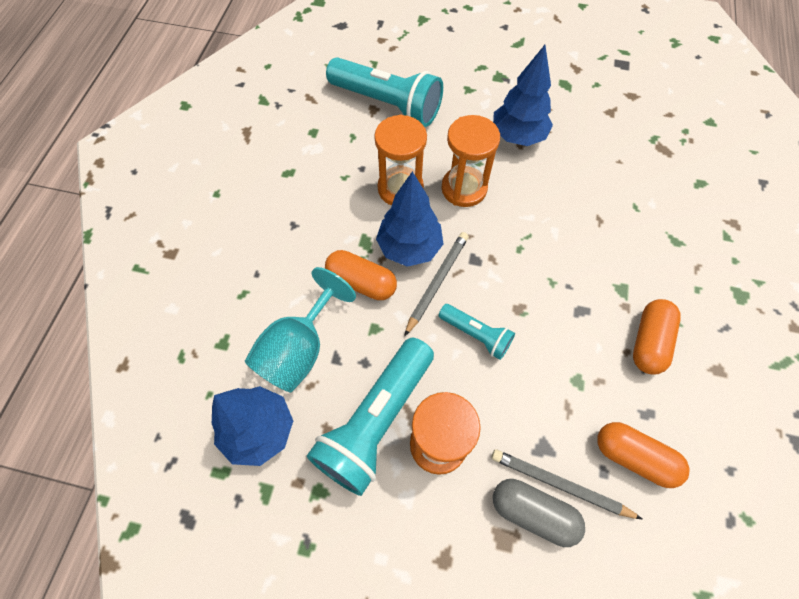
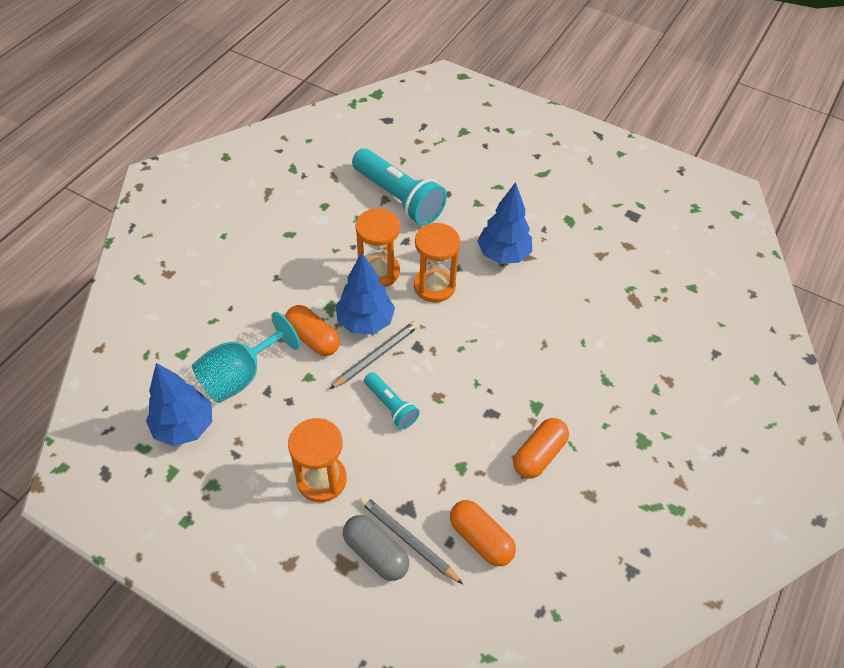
camera: 15 degrees right, 10 degrees down
turquoise flashlight [307,338,434,496] -> none

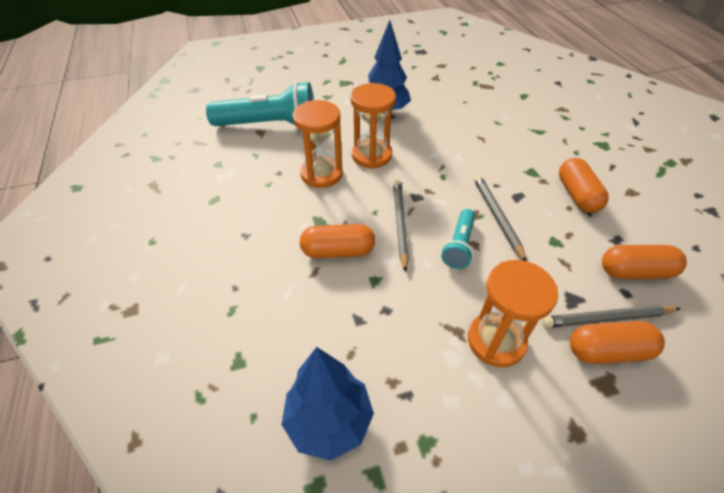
camera: 45 degrees left, 5 degrees down
turquoise goblet [192,312,300,403] -> none
blue tree [336,253,395,334] -> none
grey capsule [343,515,409,581] -> orange capsule [570,321,665,364]
turquoise flashlight [364,372,420,429] -> turquoise flashlight turned 105 degrees clockwise [441,209,475,269]
none -> grey pencil [474,175,527,261]

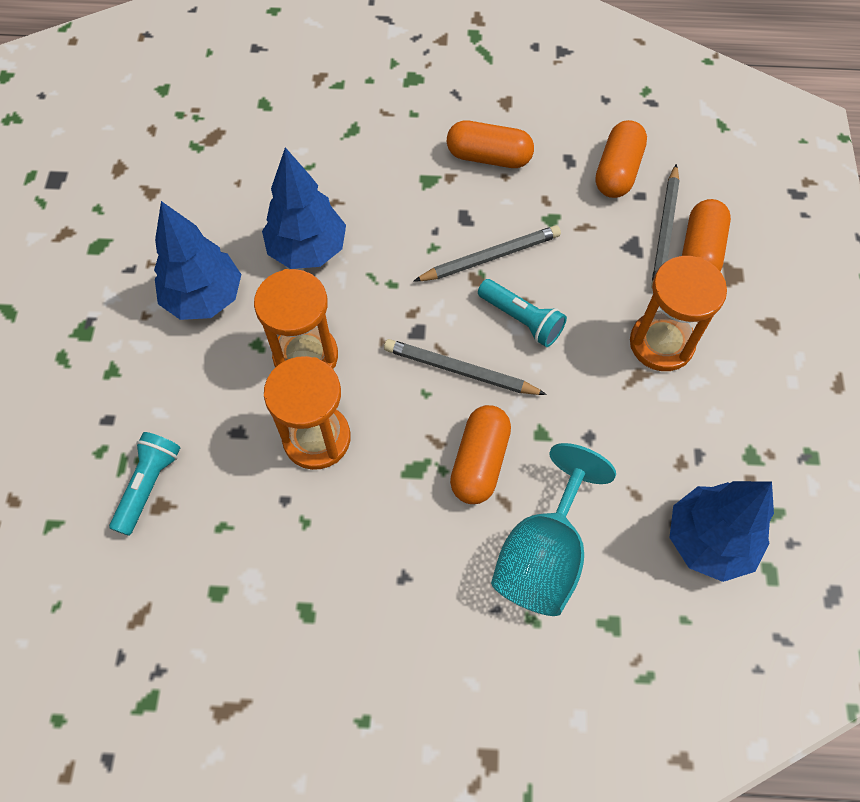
camera: 70 degrees left, 15 degrees up
turquoise flashlight [206,81,314,126] -> turquoise flashlight [109,432,180,536], size x0.52
grey pencil [474,175,527,261] -> grey pencil turned 150 degrees clockwise [414,225,561,281]
none -> blue tree [262,147,346,269]
none -> turquoise goblet [491,443,616,616]

